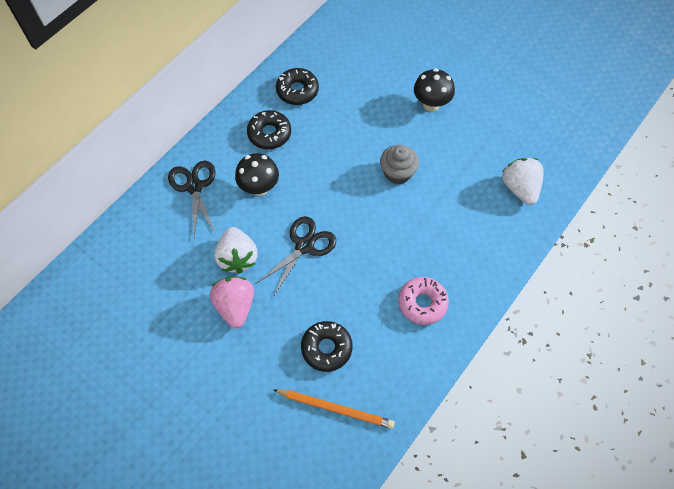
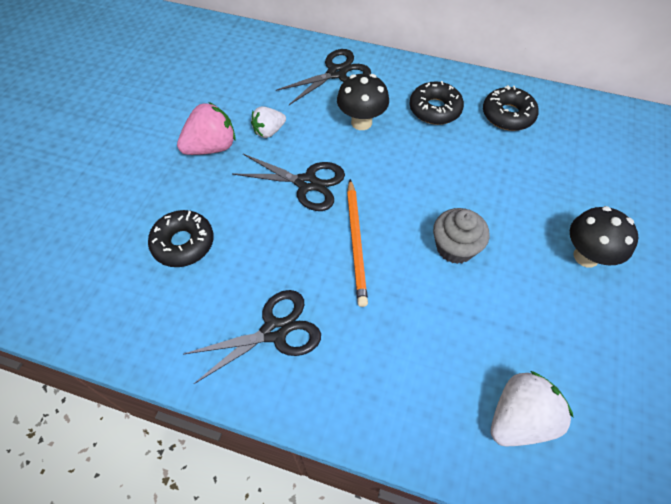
camera: 70 degrees right, 5 degrees down
white strawberry [214,227,258,274] -> white strawberry [251,106,286,138], size x0.63
orange pencil [274,389,395,429] -> orange pencil moved to [347,179,368,307]
pink donut [398,277,449,325] -> black scissors [184,290,321,384]

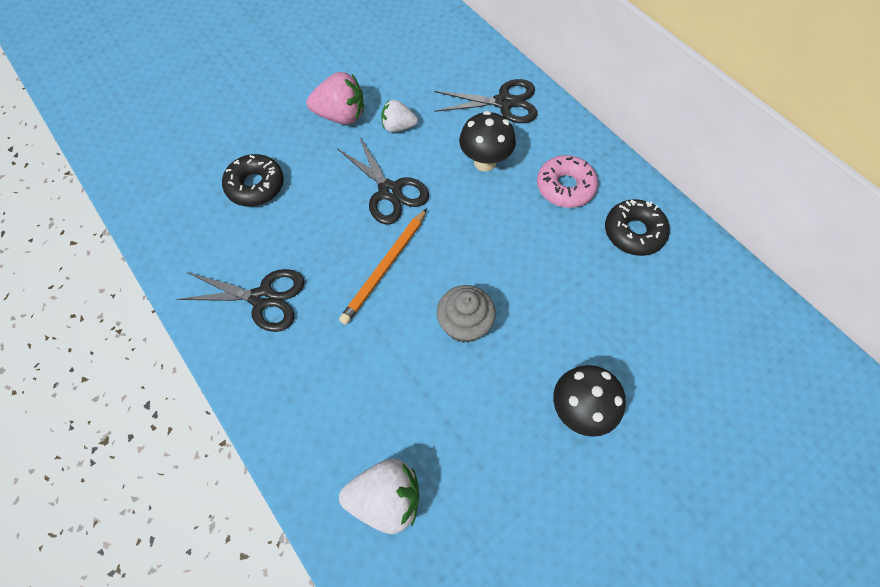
camera: 35 degrees right, 5 degrees up
black donut [409,81,464,125] -> pink donut [537,155,598,208]

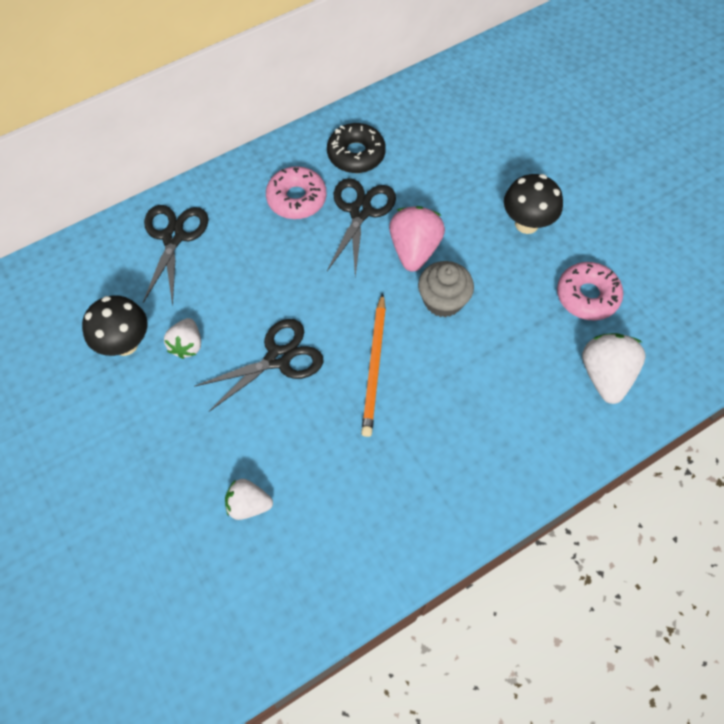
camera: 85 degrees left, 0 degrees up
black scissors [176,269,305,332] -> black scissors moved to [327,178,396,276]
black donut [222,154,284,207] -> white strawberry [225,479,273,520]
pink strawberry [306,72,364,125] -> pink strawberry moved to [389,206,445,272]
orange pencil [339,208,427,325] -> orange pencil turned 60 degrees clockwise [361,293,386,437]
black mushroom [459,111,516,172] -> black mushroom moved to [82,295,148,356]
none -> pink donut [557,262,623,321]

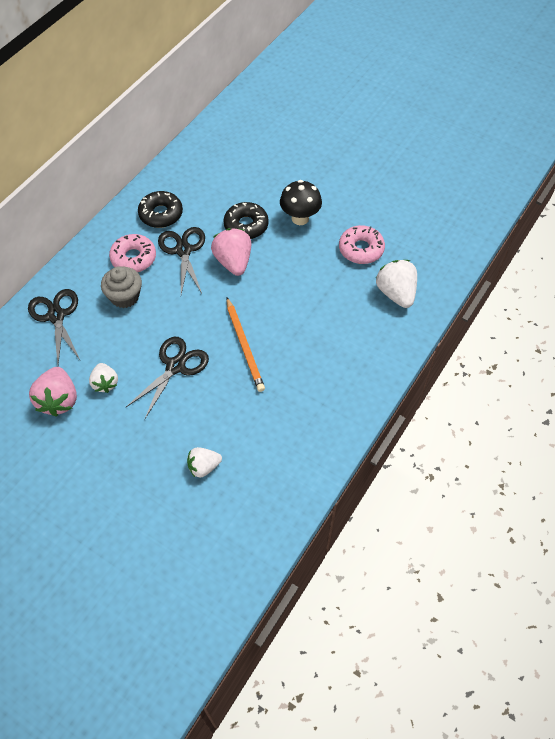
camera: 25 degrees left, 5 degrees down
black mushroom [82,295,148,356] -> pink strawberry [29,367,77,417]
grey cupcake [418,261,474,317] -> grey cupcake moved to [101,266,142,308]
none -> black donut [224,202,269,239]

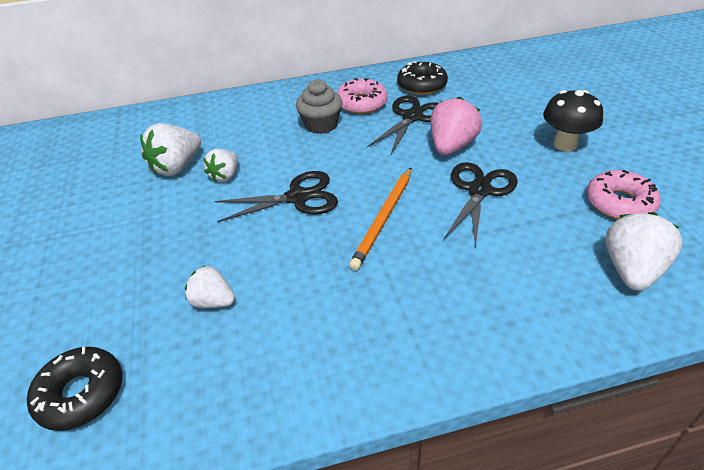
camera: 45 degrees right, 15 degrees down
black scissors [28,289,80,365] -> black scissors moved to [444,162,518,249]
pink strawberry [29,367,77,417] -> white strawberry [140,123,201,176]
black donut [224,202,269,239] -> black donut moved to [27,347,122,431]

